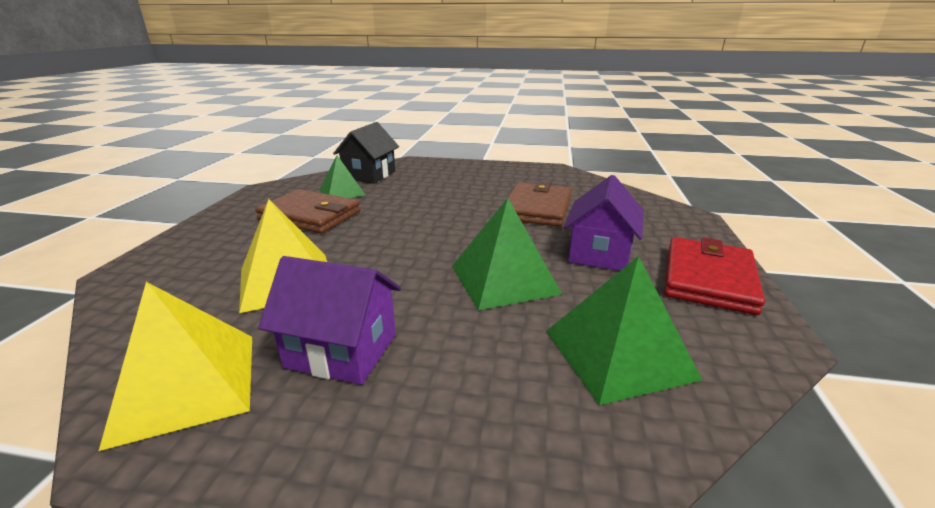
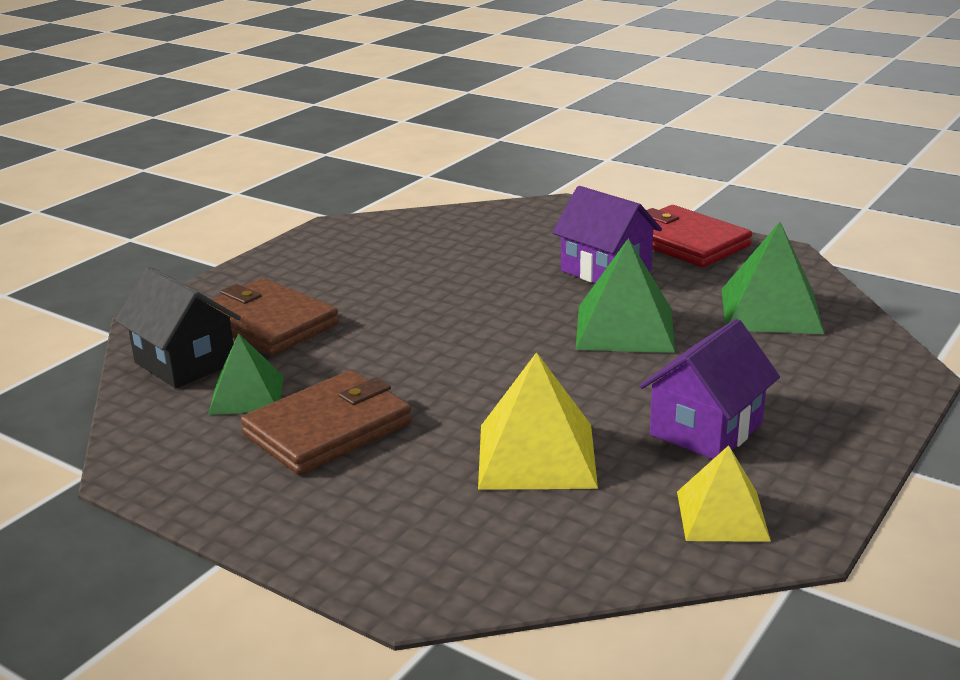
camera: 65 degrees left, 0 degrees up
yellow pyramid [99,282,252,451] -> yellow pyramid [677,445,771,542], size x0.65
brown wallet [508,181,572,227] -> brown wallet moved to [206,278,339,355]

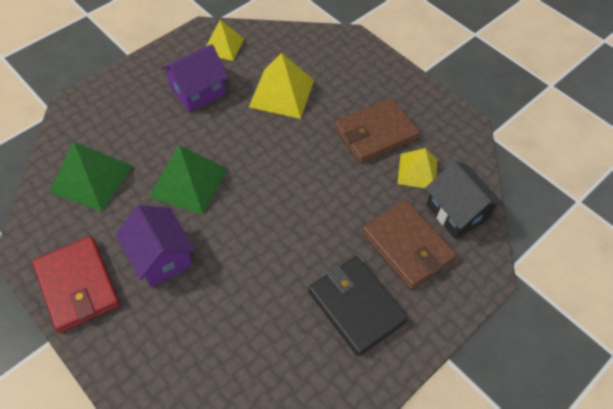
camera: 170 degrees left, 30 degrees up
green pyramid [208,333,284,415] -> yellow pyramid [398,148,437,188]
none -> black wallet [308,256,408,356]

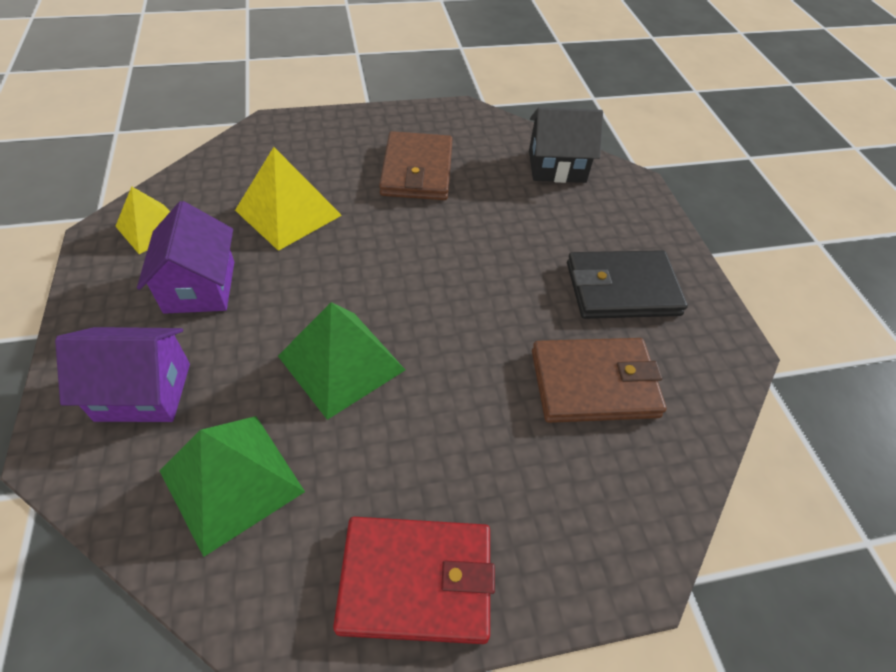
camera: 60 degrees left, 5 degrees down
purple house [116,205,196,287] -> purple house moved to [55,327,190,422]
brown wallet [362,200,457,290] -> brown wallet moved to [532,338,667,423]
yellow pyramid [398,148,437,188] -> none

